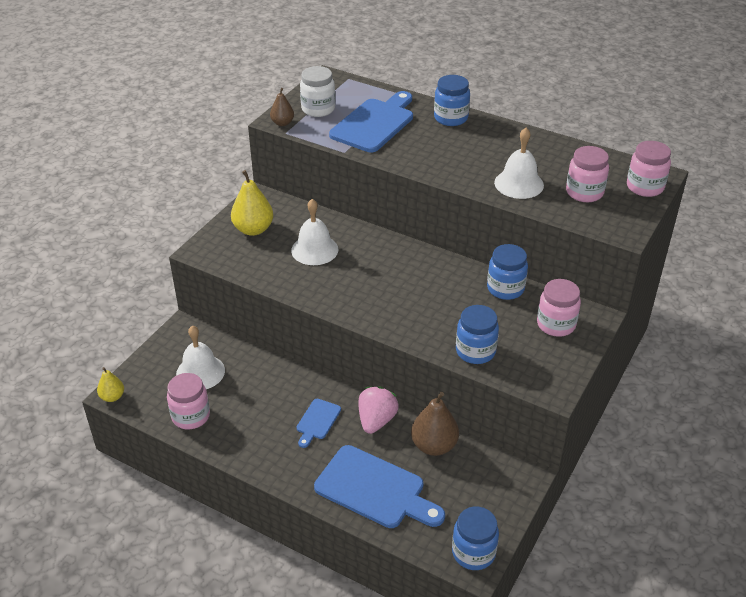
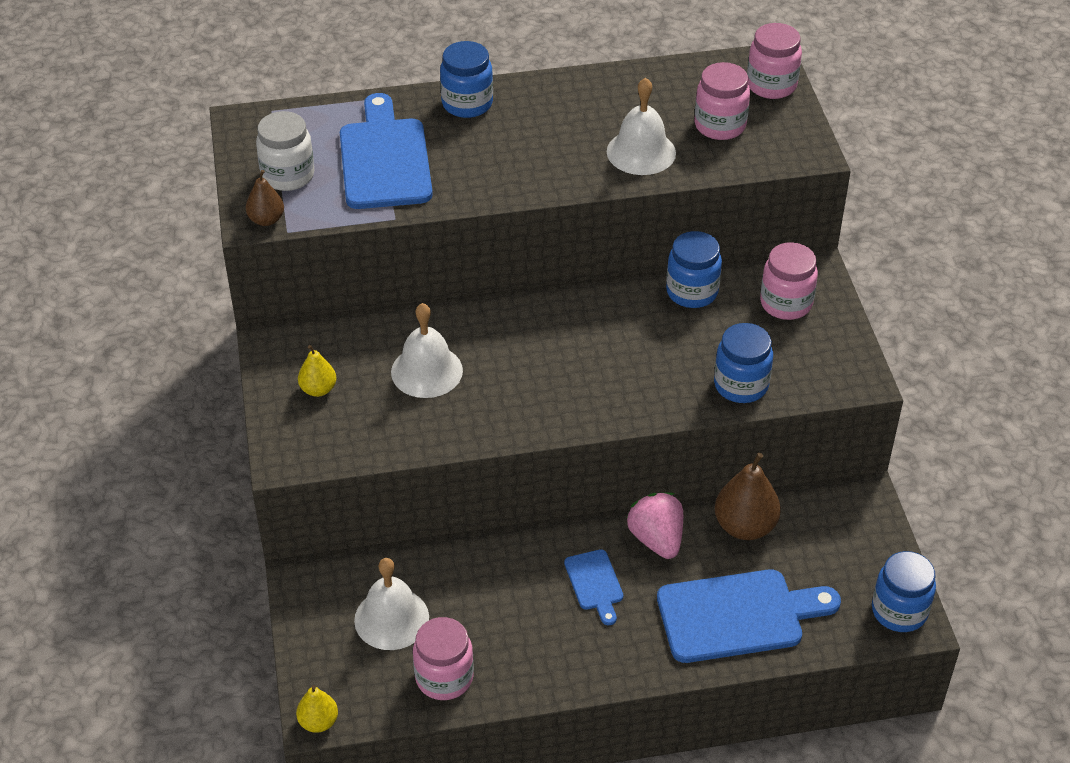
camera: 40 degrees left, 5 degrees up
yellow pear [231,170,273,236] -> yellow pear [298,345,336,397], size x0.58

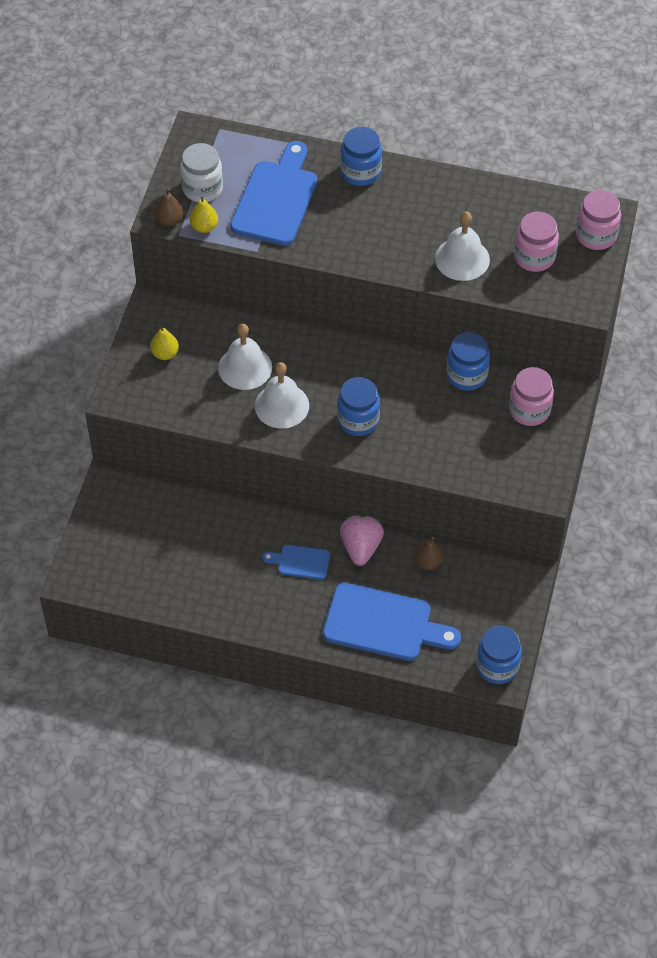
camera: 25 degrees right, 10 degrees up
yellow pear [296,685,338,733] -> yellow pear moved to [190,197,218,233]
white bell [354,558,429,650] -> white bell moved to [255,362,309,428]
pink jar [413,617,474,700] -> none
blue cutting board [564,549,623,625] -> blue cutting board turned 90 degrees clockwise [262,545,330,580]
blue jar [714,323,773,403] -> blue jar moved to [337,377,380,436]
brown pear [715,453,781,540] -> brown pear [414,537,443,570], size x0.58

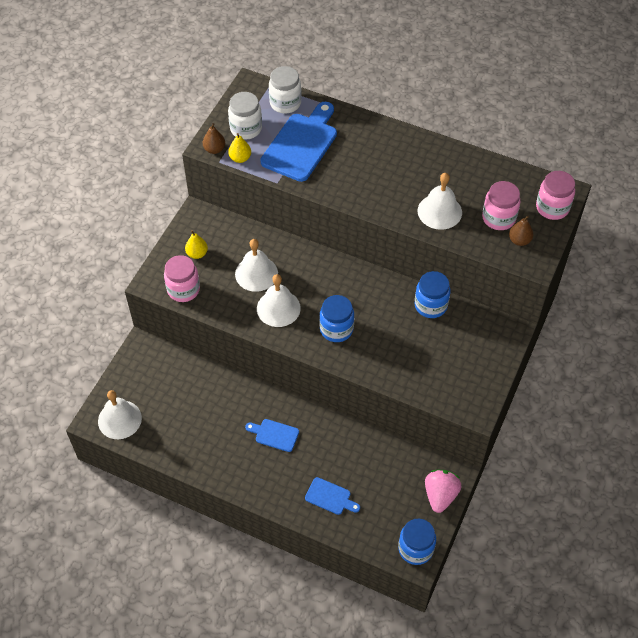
camera: 10 degrees right, 0 degrees up
blue cutting board [323,583,461,661] -> blue cutting board [305,477,360,515], size x0.50
blue jar [340,127,382,186] -> none
pink strawberry [340,515,384,566] -> pink strawberry moved to [425,470,462,513]
brown pear [414,537,443,570] -> brown pear moved to [509,216,533,246]
pink jar [509,367,554,426] -> pink jar moved to [164,255,200,302]
none -> white bell [98,390,142,439]
none -> white jar [269,66,302,113]

